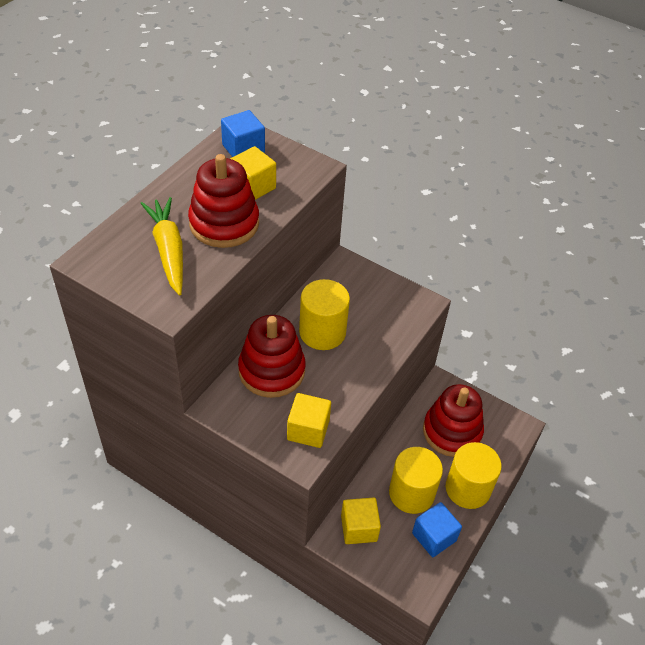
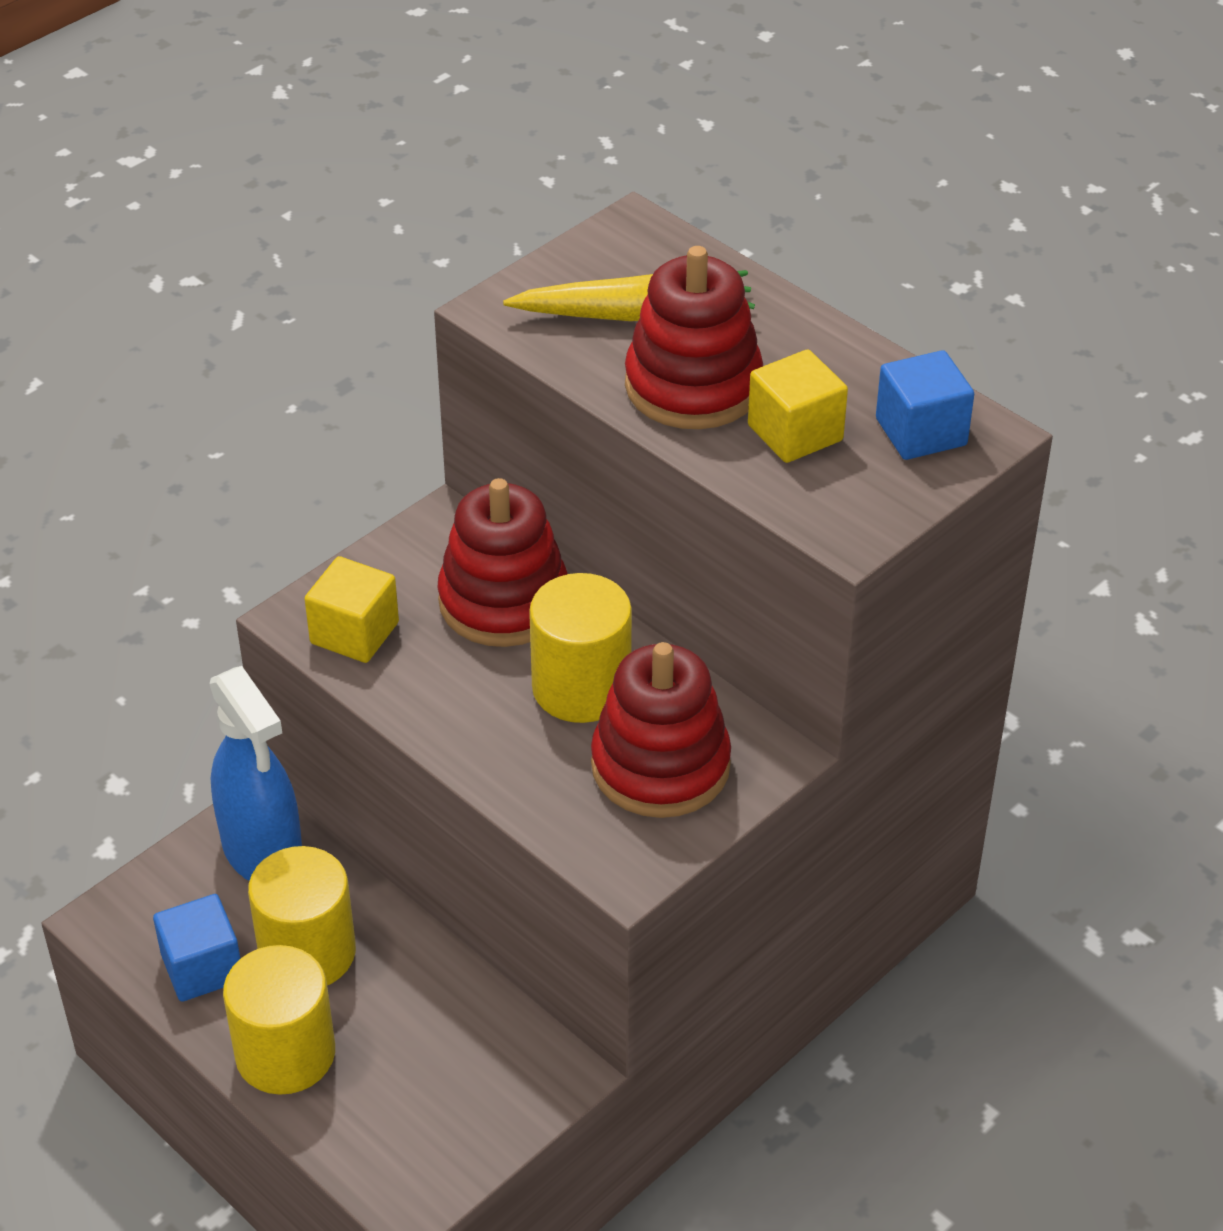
camera: 105 degrees right, 5 degrees down
yellow cube [341,498,381,544] -> blue spray bottle [209,666,302,881]
red stacking toy [423,384,484,457] -> red stacking toy moved to [591,642,731,818]

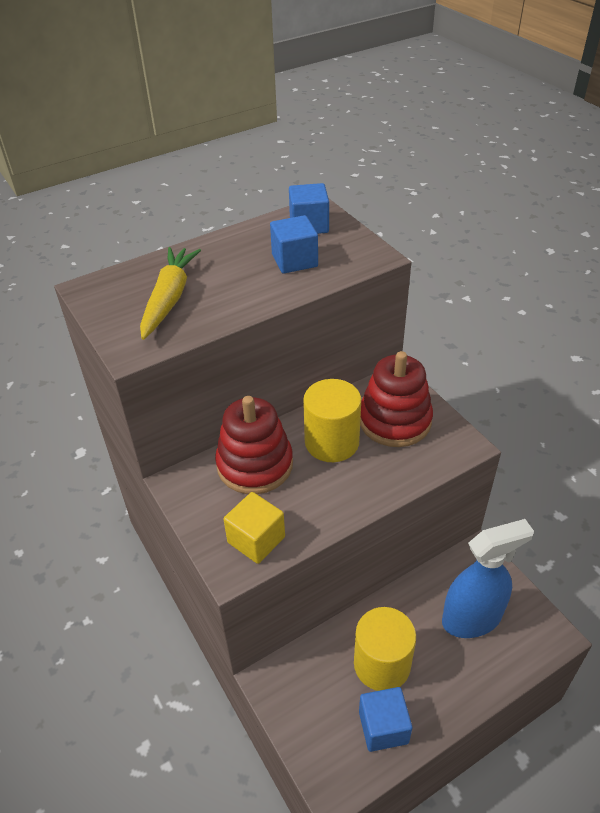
camera: 75 degrees left, 0 degrees up
blue spray bottle [209,666,302,881] -> blue spray bottle moved to [442,519,534,638]
yellow cylinder [223,945,335,1095] -> none
red stacking toy [625,246,763,429] -> none
yellow cube [748,349,848,463] -> blue cube [270,215,318,274]

